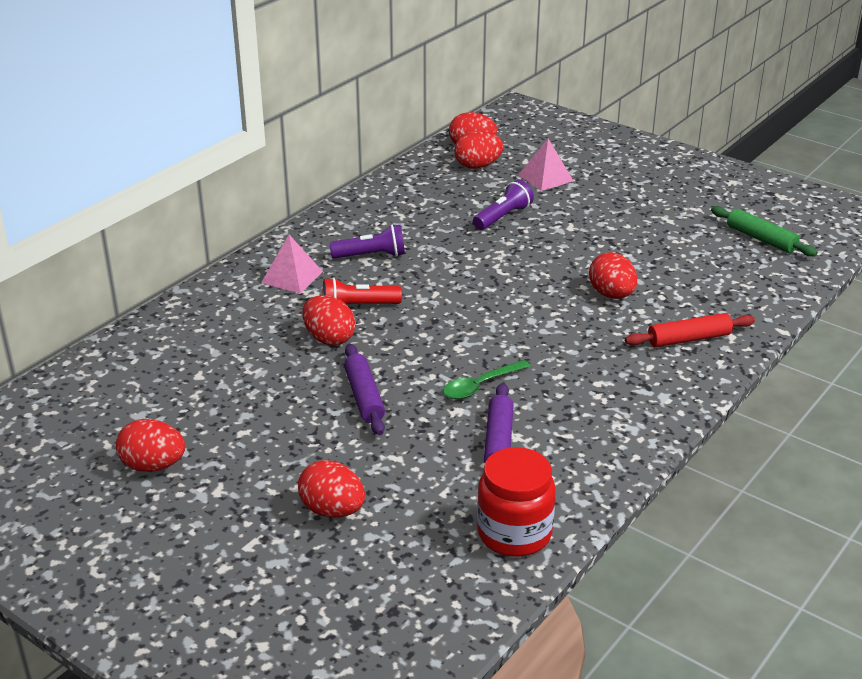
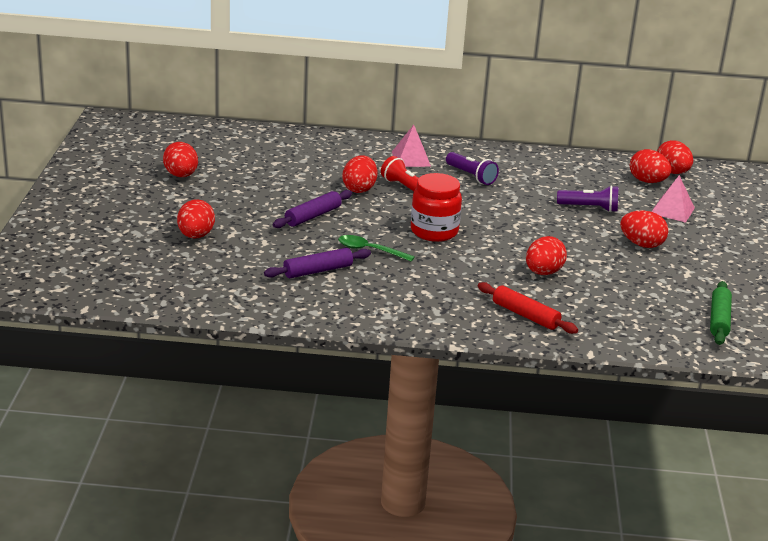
camera: 55 degrees right, 5 degrees down
red jar [477,447,556,557] -> red jar moved to [411,173,462,242]
none -> red egg [620,211,668,248]

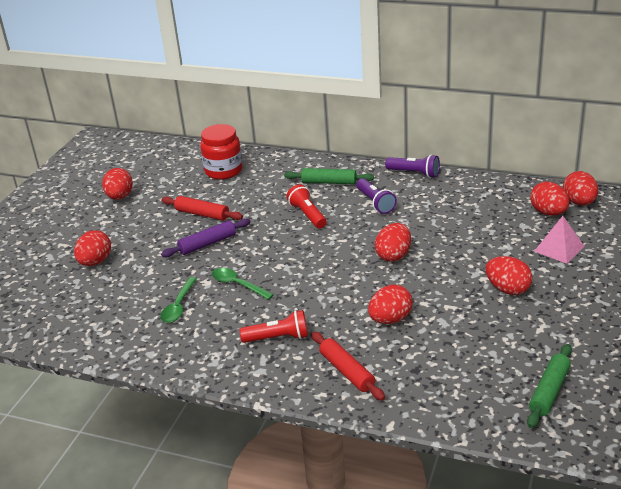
camera: 20 degrees right, 5 degrees up
purple rolling pin [264,248,371,278] -> green spoon [161,277,197,323]
red egg [342,155,377,193] -> red egg moved to [375,223,411,262]
pink pyramid [392,125,431,167] -> green rolling pin [284,168,374,184]
red jar [411,173,462,242] -> red jar moved to [200,124,243,180]
purple flashlight [557,185,618,212] -> purple flashlight moved to [385,155,440,178]
none -> red rolling pin [161,196,243,221]
none -> red flashlight [240,310,308,343]

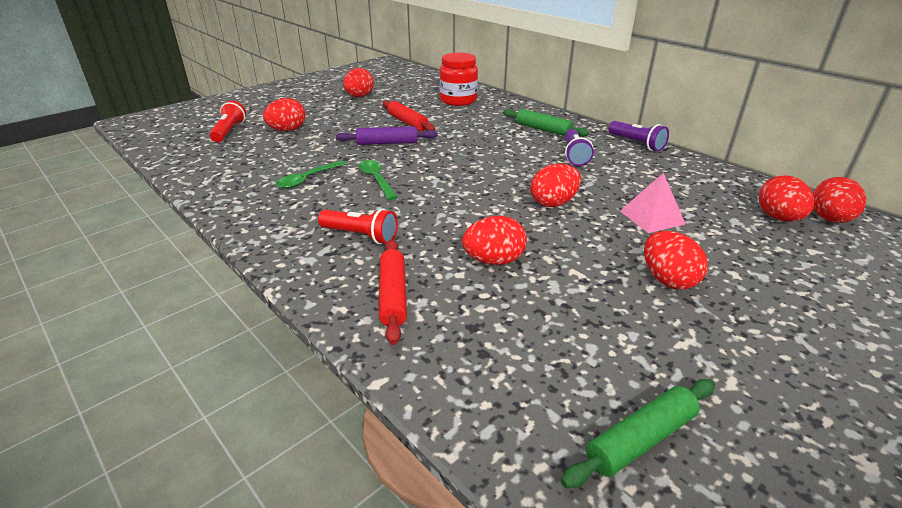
camera: 25 degrees right, 0 degrees up
red flashlight [287,184,327,228] -> red flashlight moved to [209,100,246,143]
pink pyramid [534,216,584,264] -> pink pyramid moved to [620,173,685,233]

